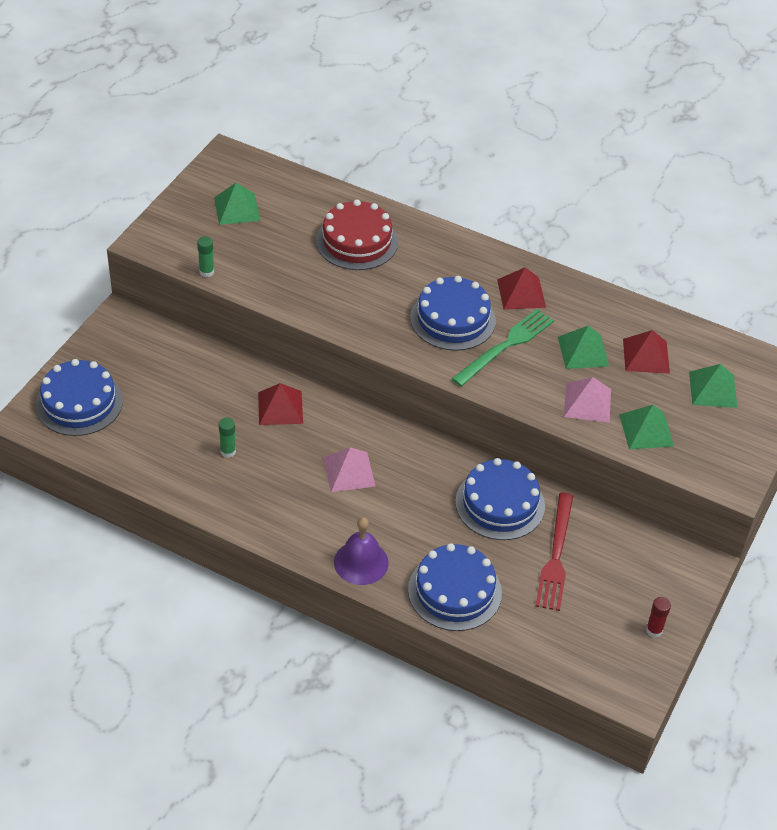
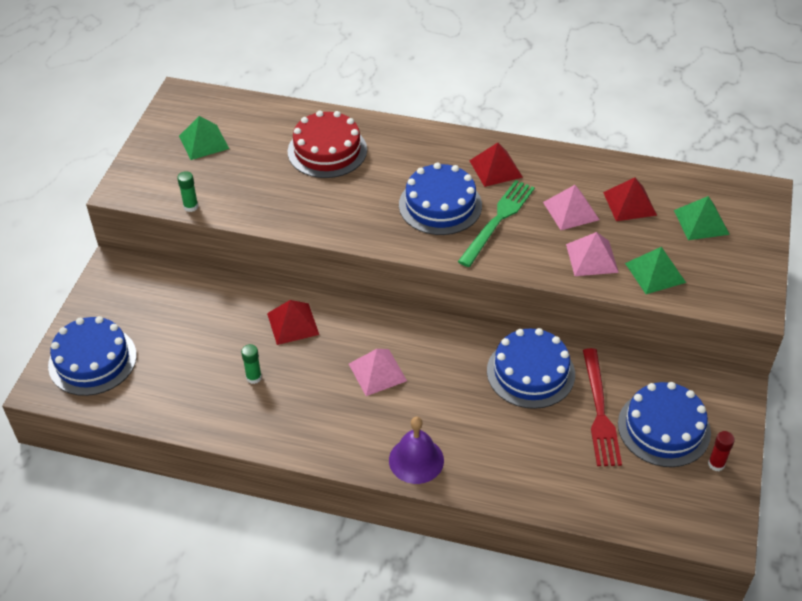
camera: 10 degrees left, 0 degrees up
blue cake [408,543,502,631] -> blue cake moved to [618,382,711,467]
green pyramid [558,325,609,369] -> pink pyramid [543,185,600,230]

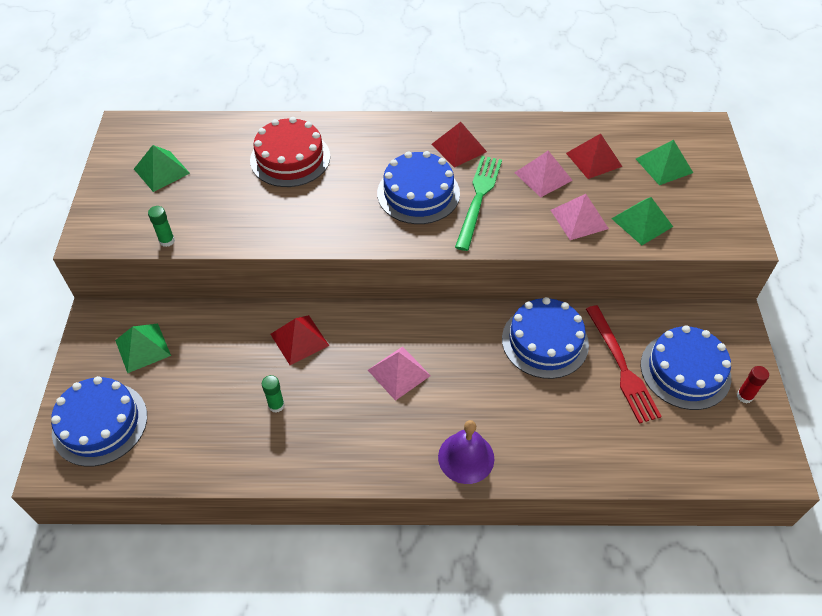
camera: 15 degrees left, 5 degrees up
none -> green pyramid [115,324,171,373]

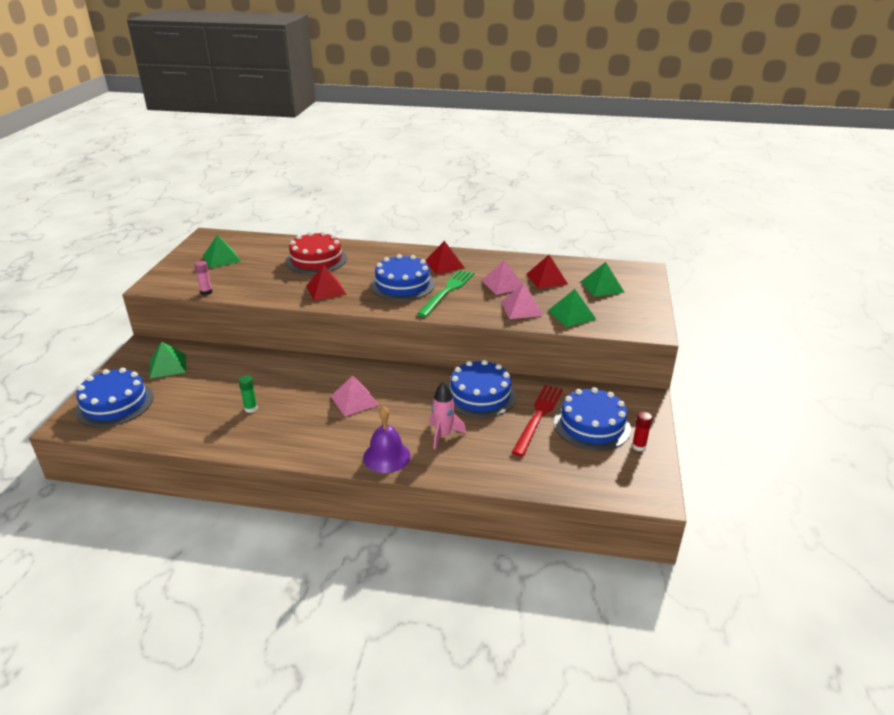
camera: 10 degrees right, 20 degrees down
green glue stick [148,206,175,247] -> pink glue stick [194,261,213,295]
red pyramid [270,315,329,365] -> red pyramid moved to [306,265,347,301]
red fork [586,305,662,424] -> red fork turned 150 degrees counterclockwise [511,385,563,457]
none -> pink rocket [429,381,466,449]

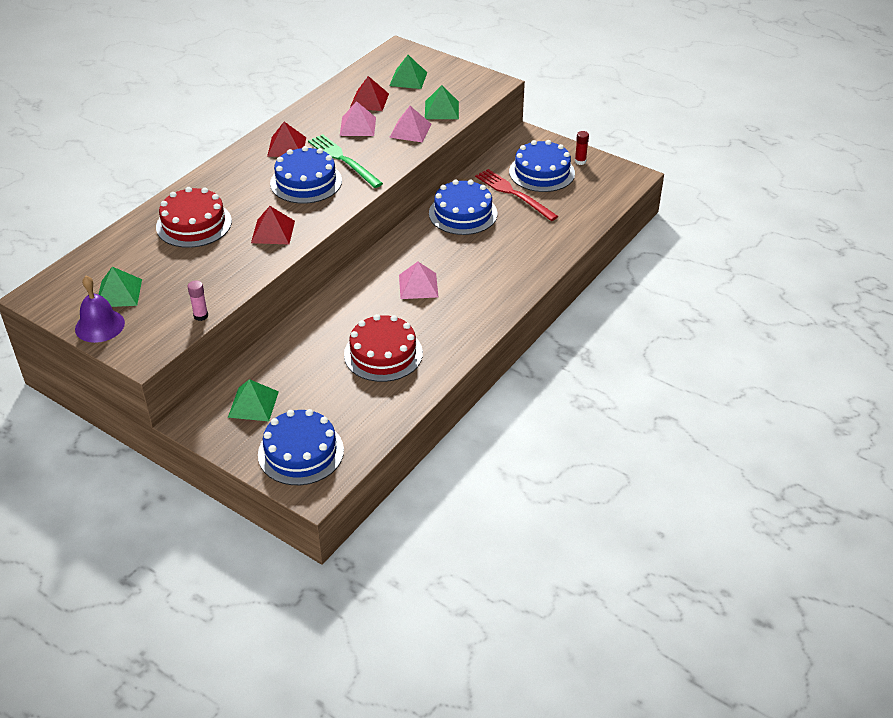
camera: 65 degrees left, 10 degrees up
green glue stick [238,375,258,413] -> red cake [344,314,423,382]
purple bell [363,406,411,473] -> purple bell moved to [75,276,125,343]
pink rocket [429,381,466,449] -> none

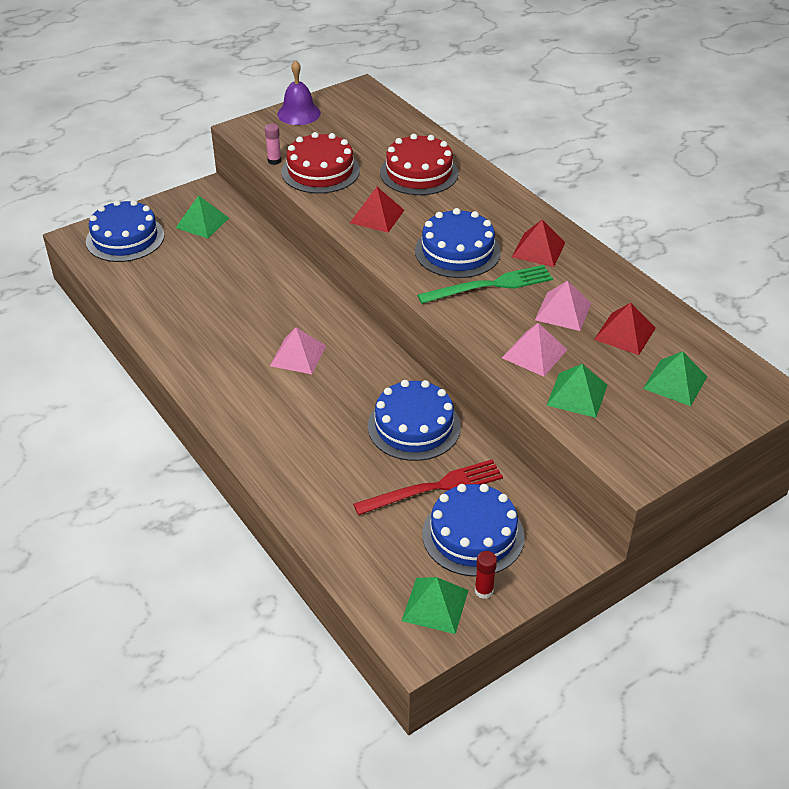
camera: 110 degrees right, 0 degrees up
green pyramid [98,267,142,307] -> green pyramid moved to [402,577,468,634]
red cake [344,314,423,382] -> red cake moved to [281,132,360,194]

